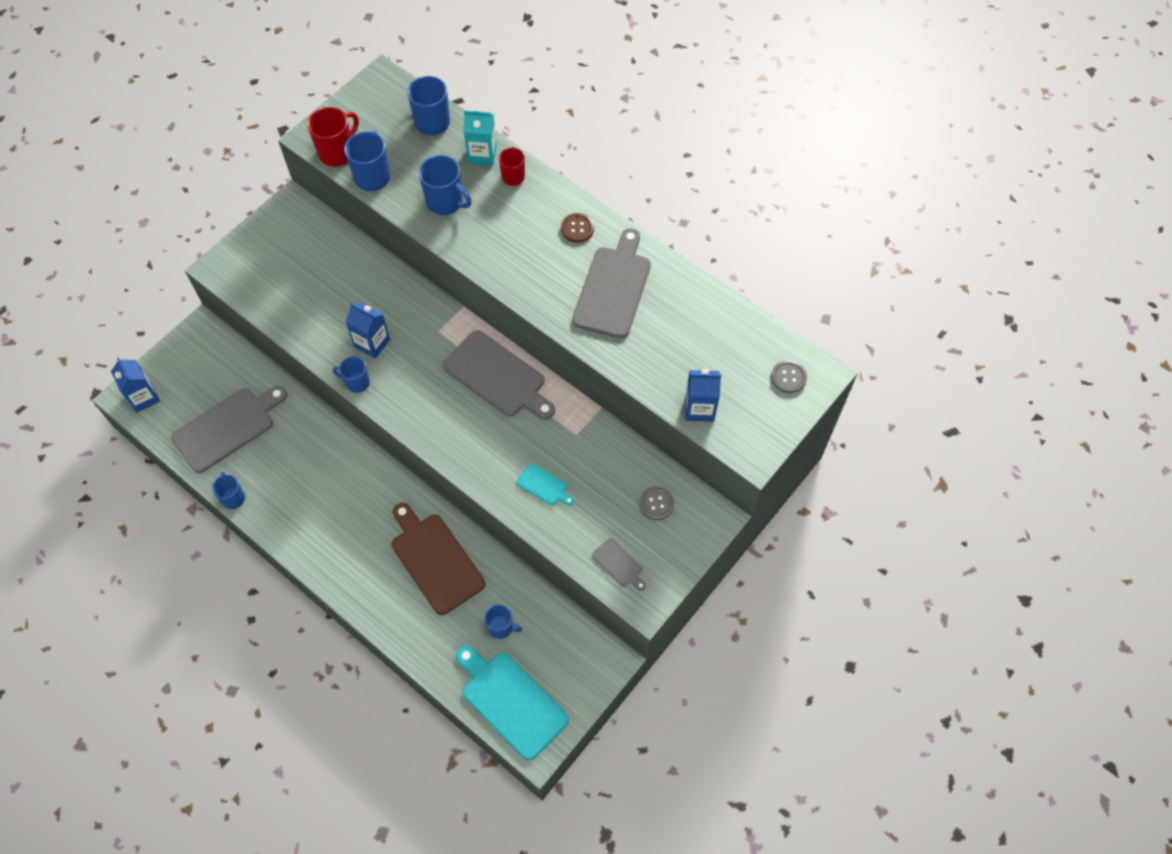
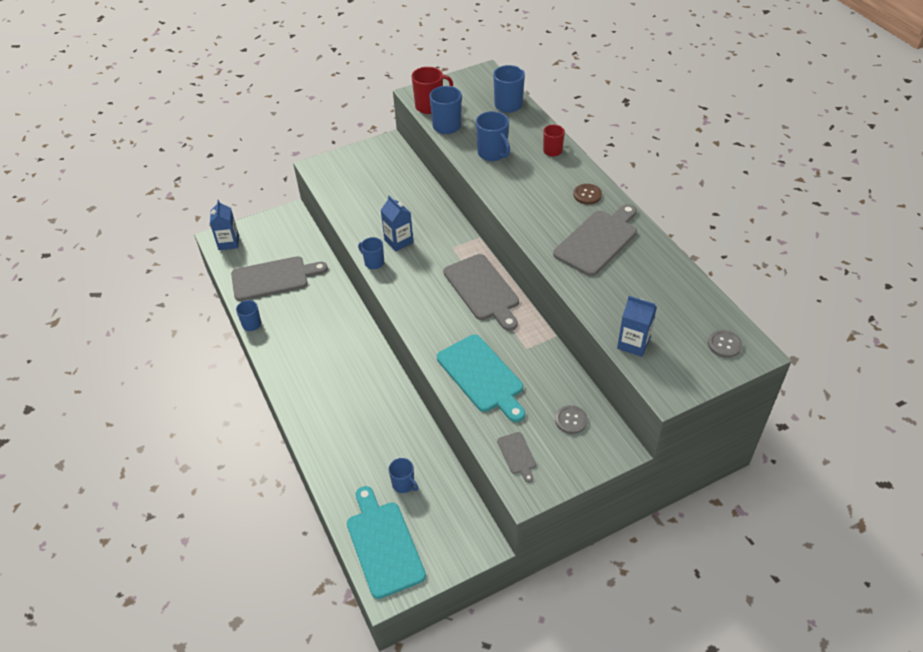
camera: 25 degrees right, 15 degrees down
brown cutting board [392,503,485,615] -> none
turquoise carton [464,110,497,165] -> none
turquoise cutting board [516,463,574,506] -> turquoise cutting board [437,335,525,422], size x2.12

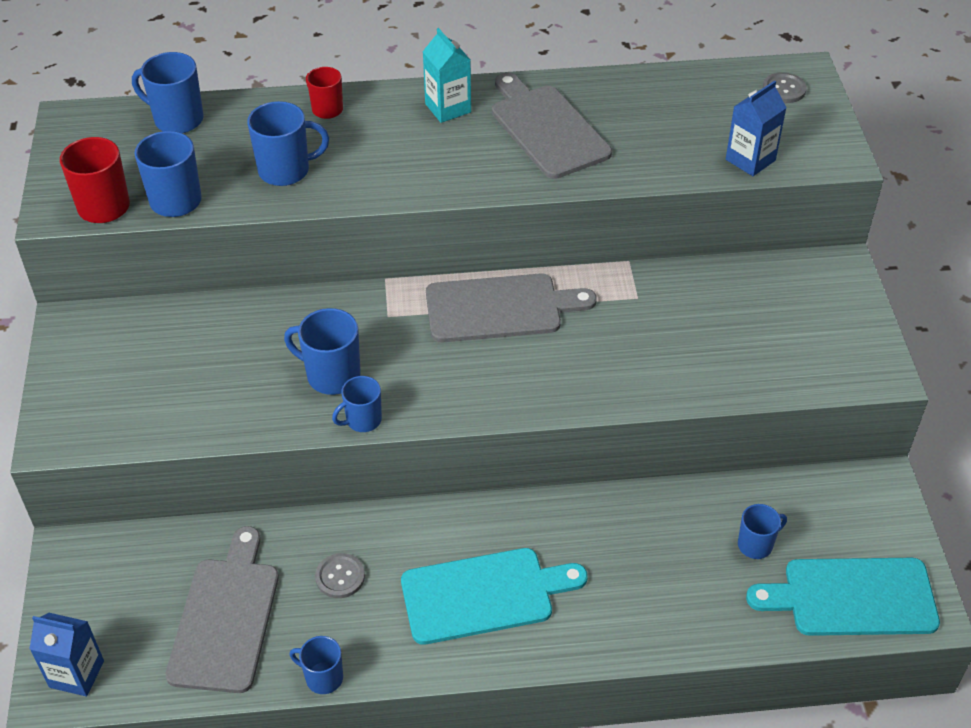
camera: 70 degrees left, 0 degrees up
blue carton [381,196,413,251] -> blue mug [284,308,361,395]
turquoise cutting board [437,335,525,422] -> turquoise cutting board moved to [401,548,588,645]
grey cutting board [497,432,536,483] -> none
grey button [555,405,588,434] -> grey button moved to [315,553,365,598]
brown button [574,184,602,205] -> turquoise carton [422,28,471,123]

